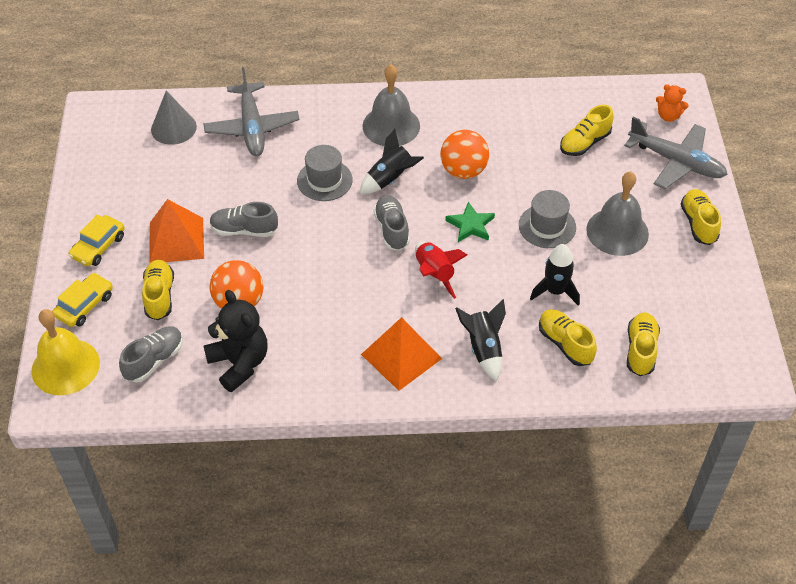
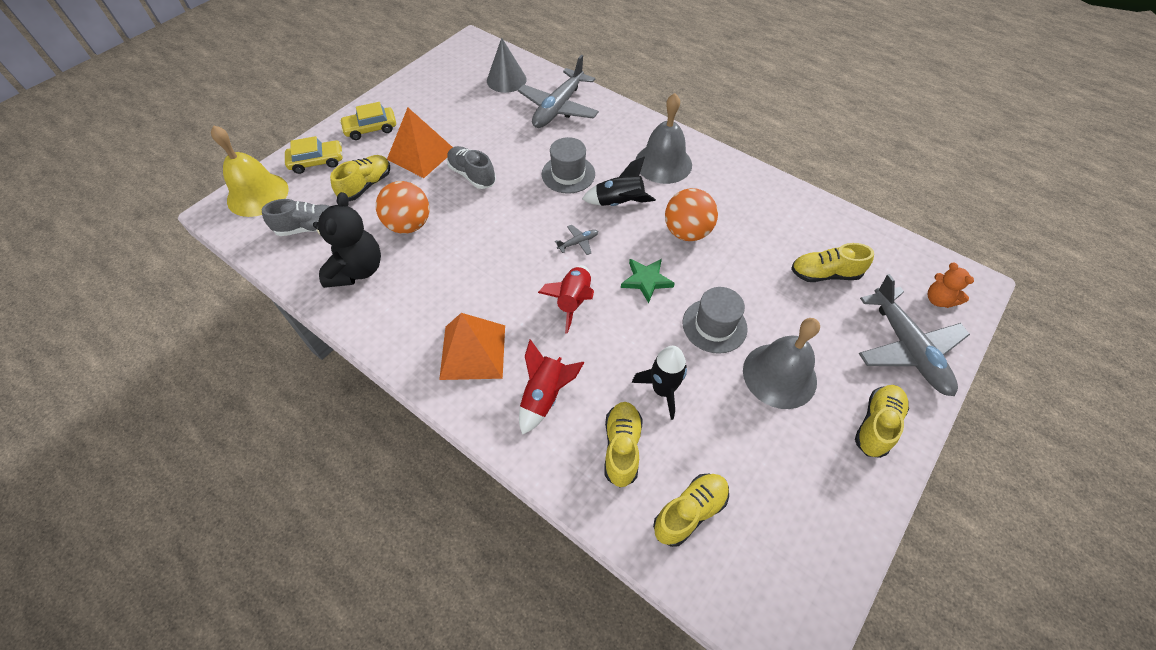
camera: 40 degrees right, 5 degrees up
grey shoe [373,195,410,251] -> grey plane [555,225,598,255]
black rocket [455,299,506,381] -> red rocket [519,339,584,435]

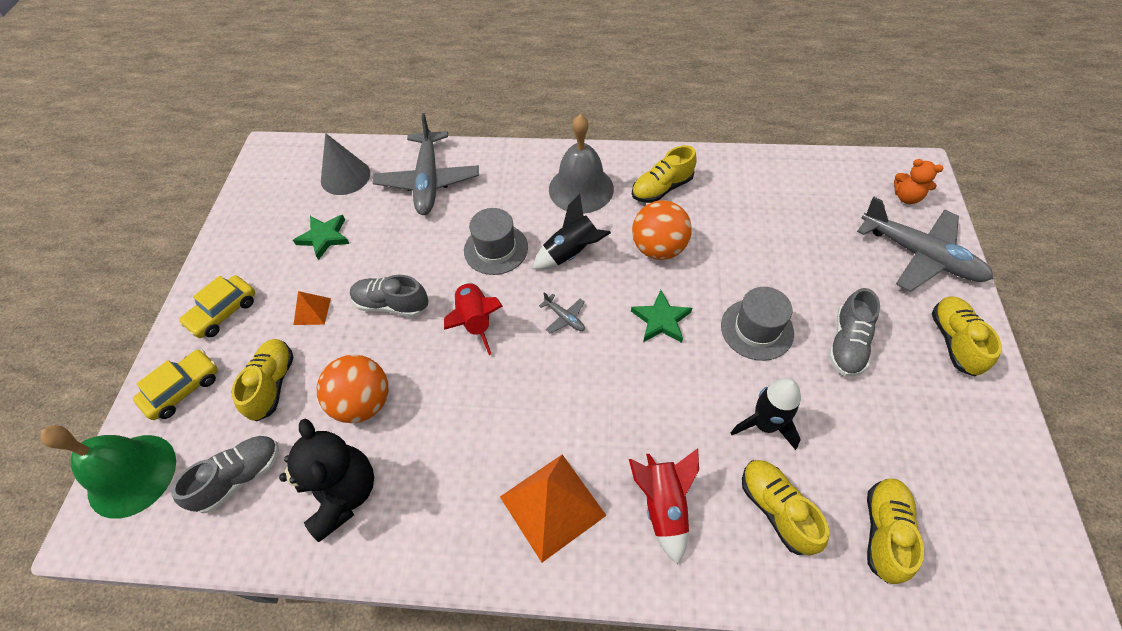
camera: 30 degrees left, 0 degrees up
yellow bell [211,125,289,217] -> green bell [40,425,176,519]
orange pyramid [387,108,453,178] -> orange pyramid [294,291,331,325], size x0.49
red rocket [538,265,594,334] -> red rocket moved to [444,281,503,355]
grey plane [555,225,598,255] -> grey plane turned 105 degrees clockwise [539,292,585,333]
grey bell [743,318,820,409] -> grey shoe [828,288,880,377]
yellow shoe [791,243,874,282] -> yellow shoe moved to [632,145,697,203]
none -> green star [293,215,350,260]

